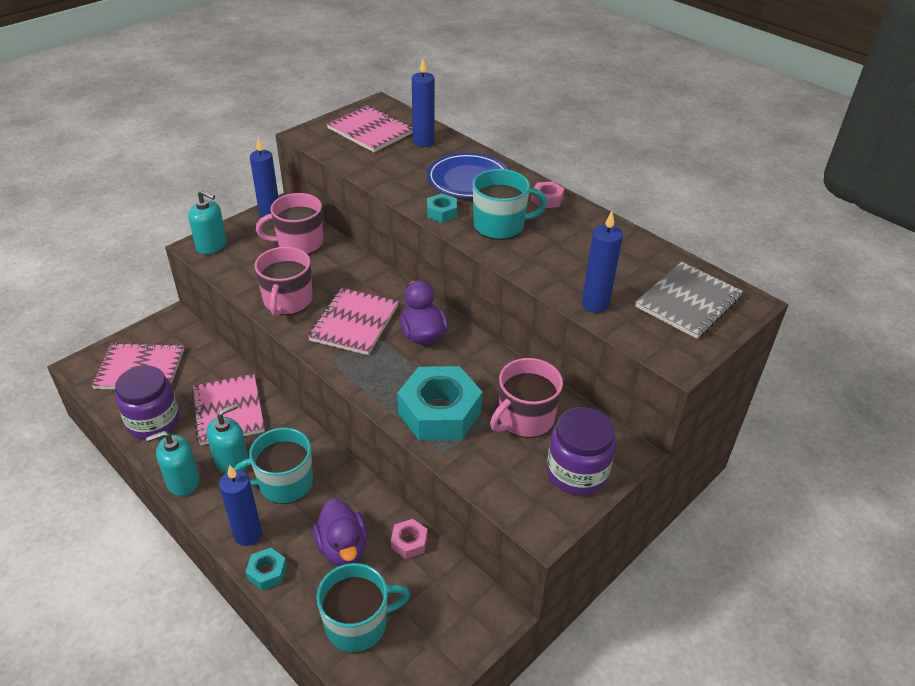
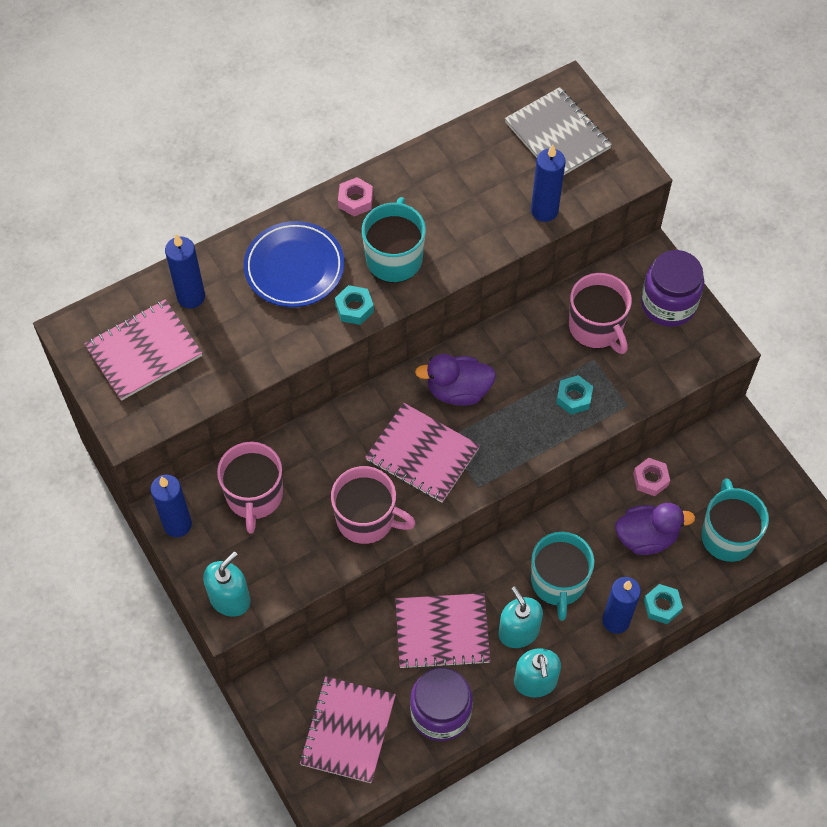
camera: 75 degrees left, 20 degrees up
turquoise nut [397,366,482,441] -> turquoise nut [556,375,593,415], size x0.46

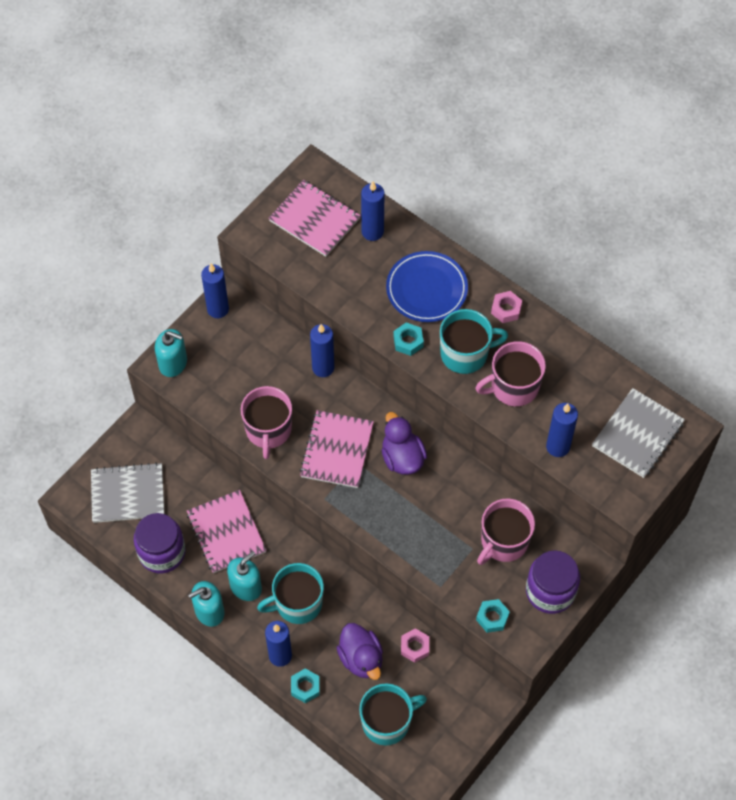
camera: 70 degrees right, 0 degrees up
pink mug [217,442,283,533] -> pink mug moved to [475,341,546,407]
pink notebook [299,676,396,783] -> grey notebook [91,462,164,523]
turquoise nut [556,375,593,415] -> turquoise nut moved to [476,599,510,633]
none -> blue candle [310,324,334,377]

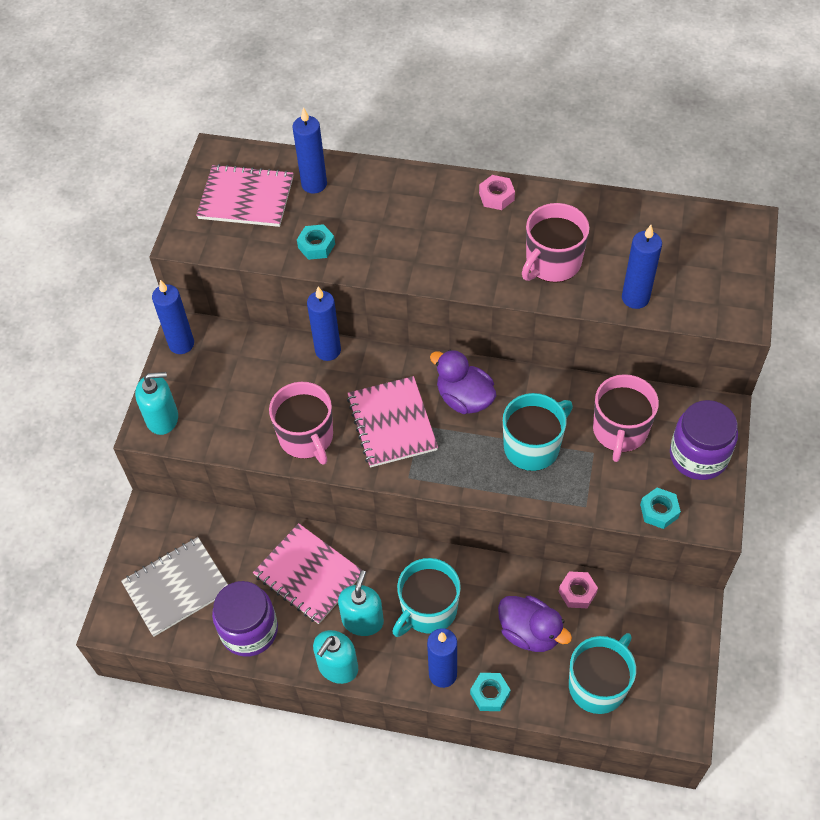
camera: 25 degrees left, 5 degrees down
blue plate [386,251,468,322] -> none
turquoise nut [393,322,424,356] -> turquoise nut moved to [297,224,335,260]
turquoise mug [440,309,508,374] -> turquoise mug moved to [503,393,573,471]
grey notebook [592,388,685,478] -> none

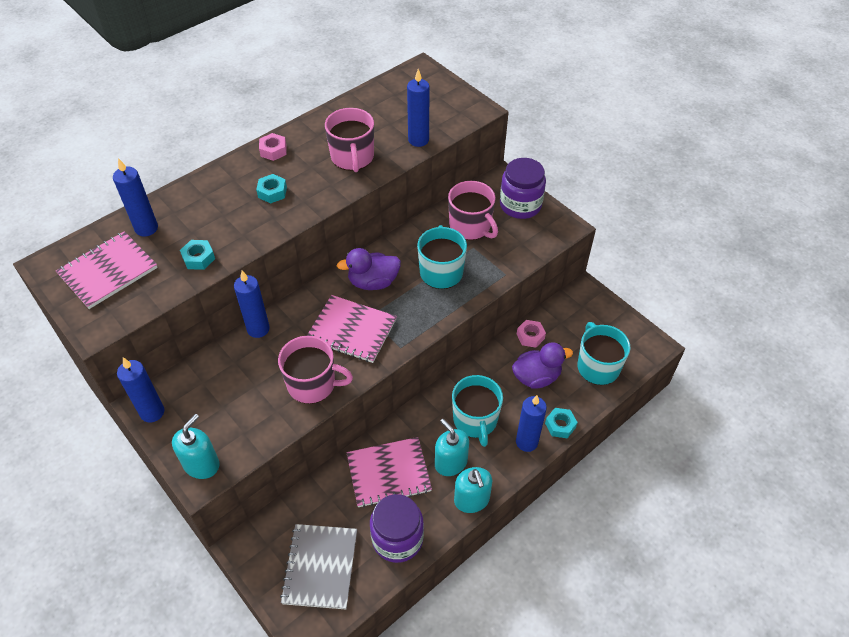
camera: 55 degrees left, 5 degrees down
turquoise nut [640,488,681,529] -> turquoise nut moved to [256,174,287,204]

